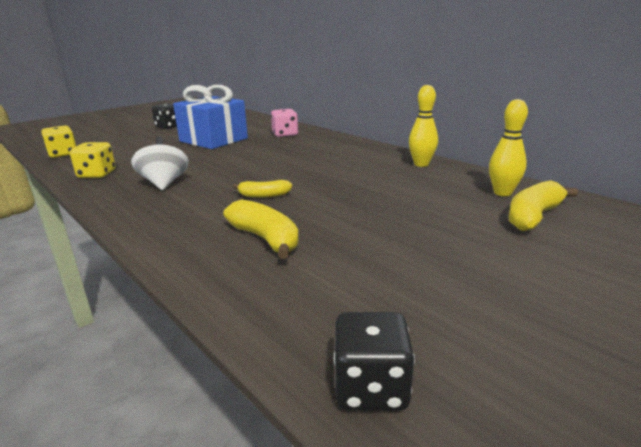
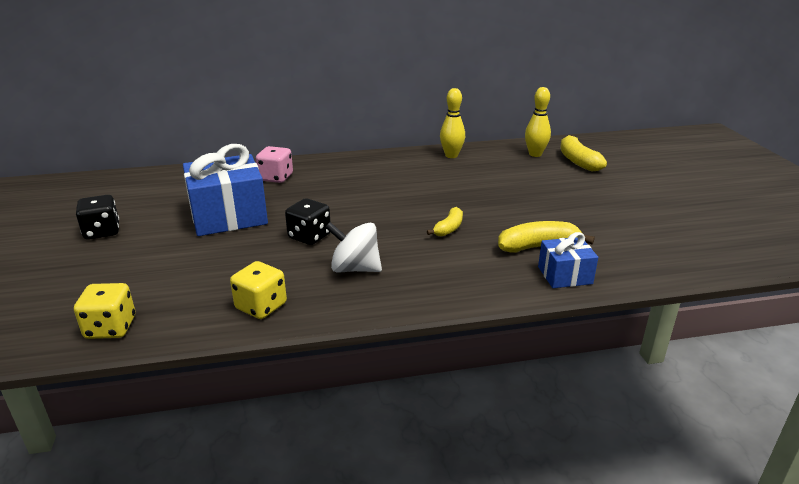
camera: 60 degrees left, 5 degrees up
black dice [334,312,415,411] -> black dice moved to [285,198,330,245]
none -> blue gift [538,232,598,288]

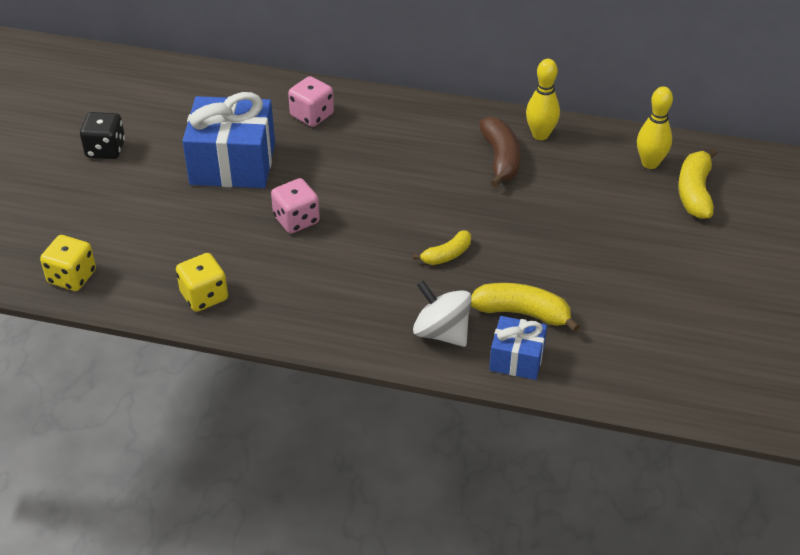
camera: 25 degrees right, 15 degrees up
black dice [285,198,330,245] -> pink dice [271,178,320,234]
white spinning top [325,222,382,272] -> white spinning top moved to [413,280,472,347]
none -> brown banana [479,117,520,187]

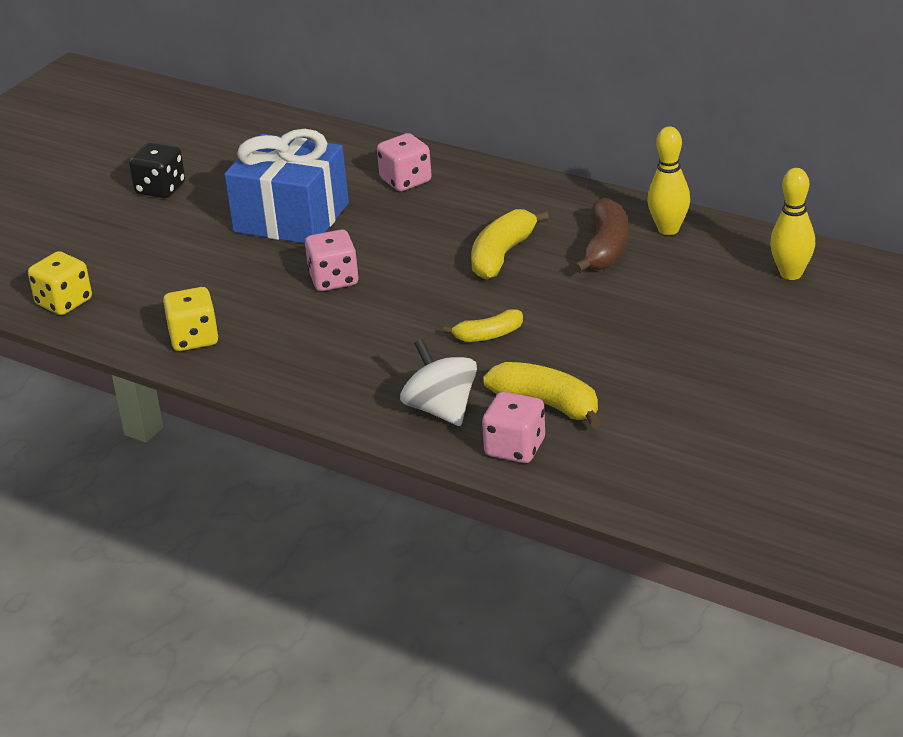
camera: 20 degrees right, 10 degrees down
blue gift [489,316,547,380] -> pink dice [482,392,545,463]
yellow banana [678,148,718,219] -> yellow banana moved to [471,209,549,279]

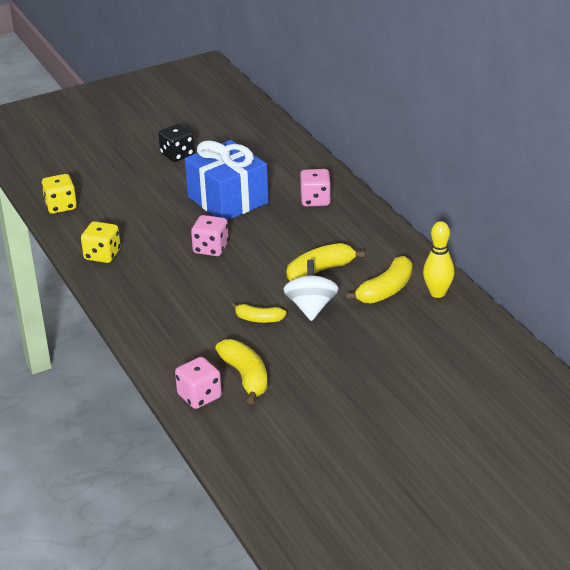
camera: 30 degrees right, 0 degrees up
white spinning top [400,339,477,426] -> white spinning top moved to [283,259,339,321]
brown banana [574,198,628,273] -> yellow banana [345,256,413,304]
yellow bowling pin [770,168,815,280] -> none

